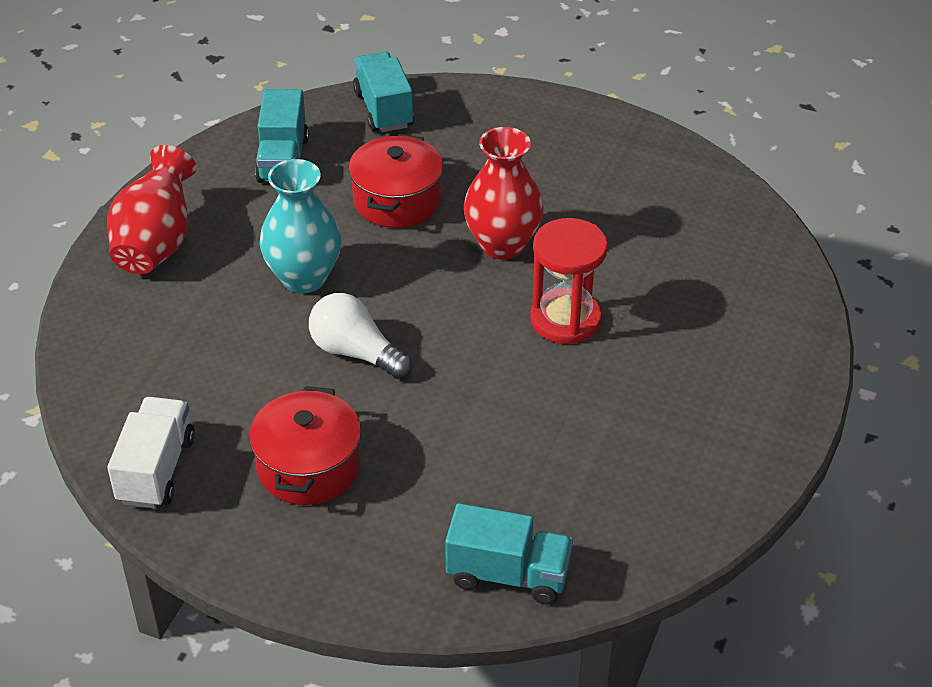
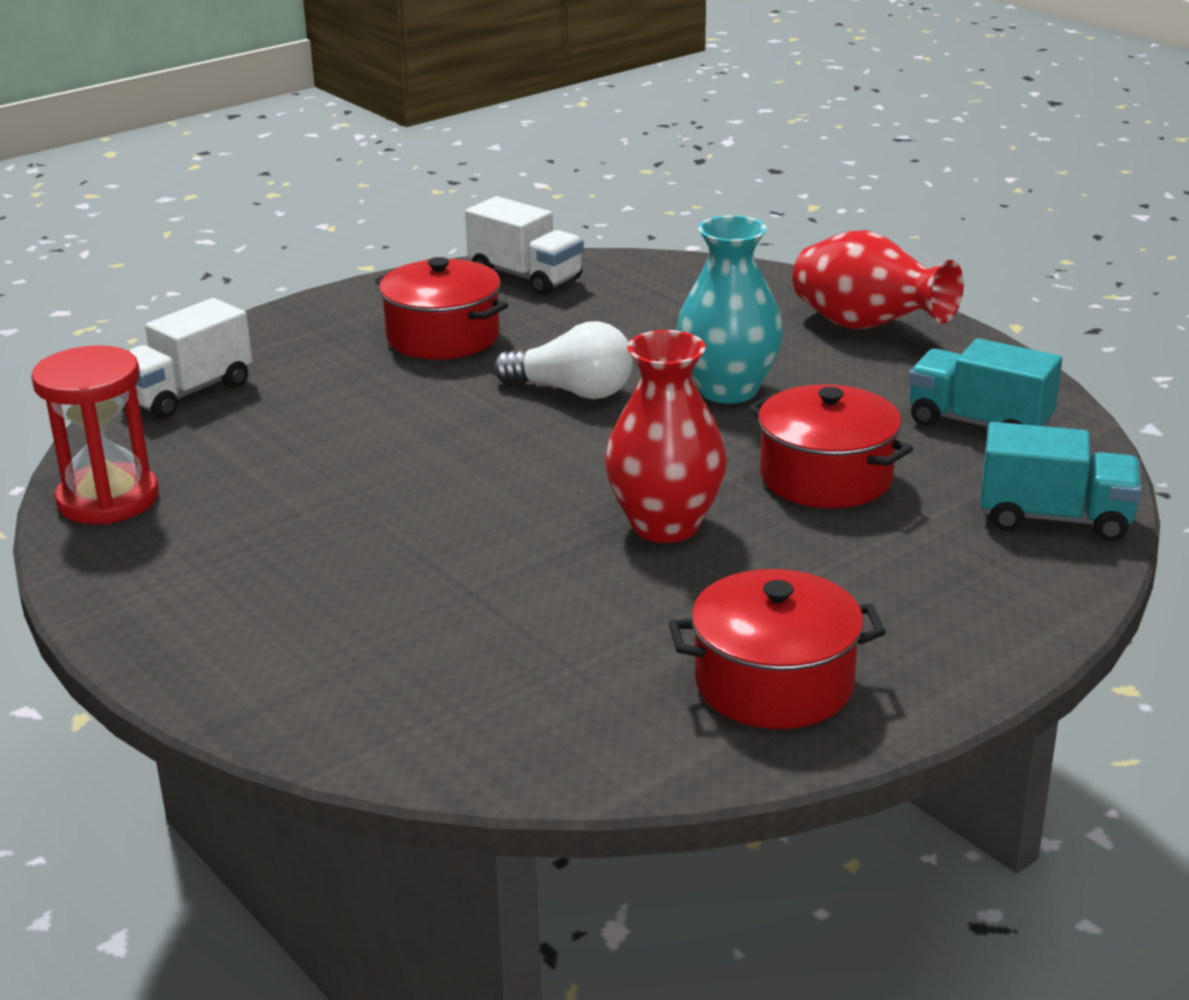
camera: 120 degrees right, 15 degrees down
white light bulb [309,293,412,379] -> white light bulb turned 45 degrees clockwise [494,321,633,399]
turquoise truck [445,503,573,604] -> white truck [129,298,252,419]
red hourglass [530,218,608,344] -> red hourglass moved to [31,345,159,524]
none -> red pot [669,569,886,729]

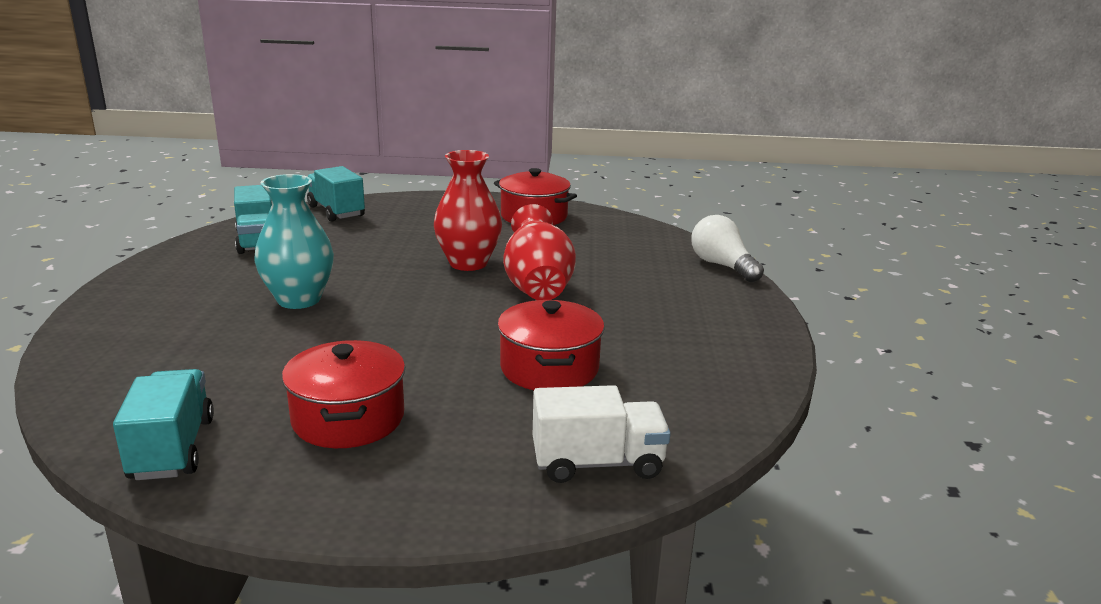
camera: 140 degrees left, 5 degrees down
red hourglass [31,345,159,524] -> none
white truck [465,196,584,295] -> turquoise truck [113,369,214,480]
white light bulb [494,321,633,399] -> white light bulb moved to [691,215,764,282]
red pot [749,384,913,508] -> red pot moved to [497,300,605,390]
red vase [793,230,964,329] -> red vase moved to [503,204,576,300]

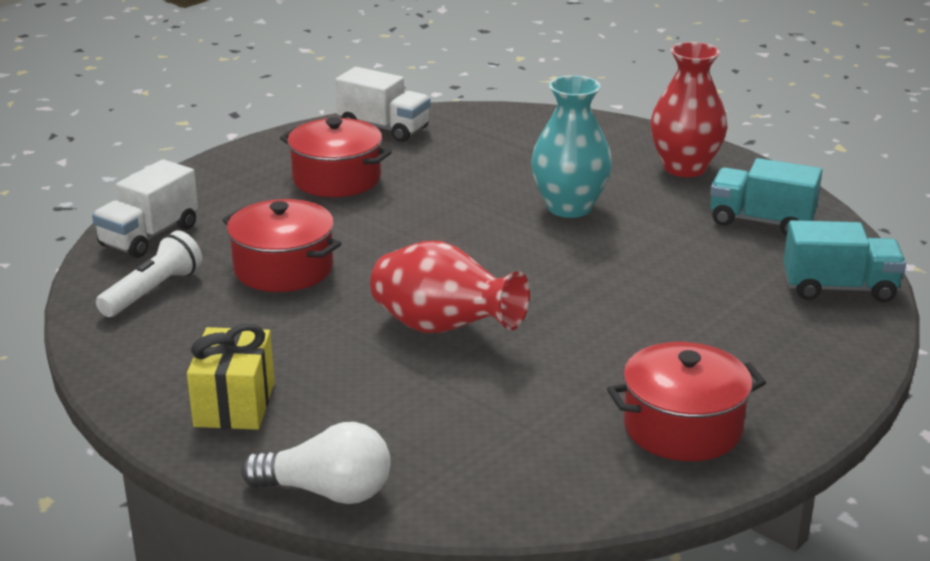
camera: 130 degrees right, 5 degrees up
turquoise truck [113,369,214,480] -> white truck [335,67,431,142]
red vase [434,150,502,271] -> red vase moved to [650,42,728,177]
none -> white flashlight [96,230,202,317]
none -> yellow gift [187,324,275,430]

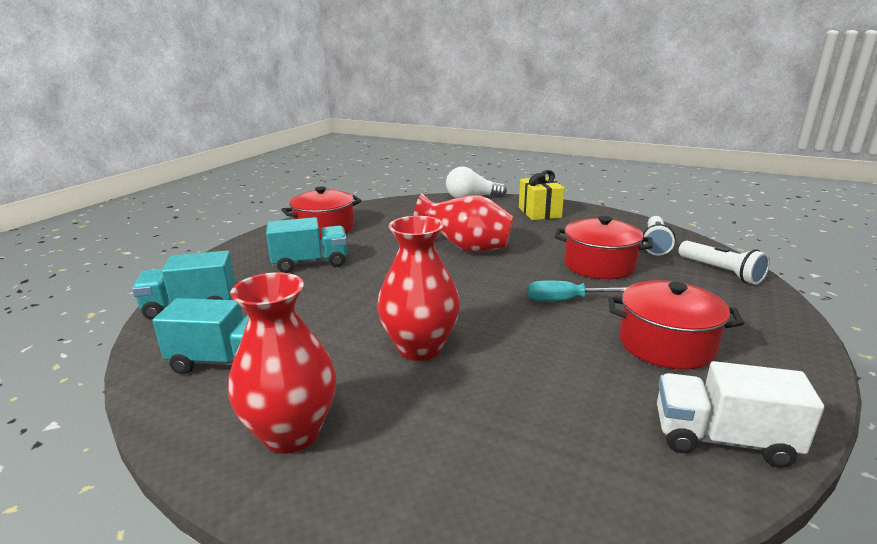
camera: 165 degrees right, 5 degrees down
white truck [92,159,198,258] -> white flashlight [679,241,770,285]
turquoise vase [531,75,612,218] -> red vase [377,216,460,361]
none -> turquoise truck [266,217,347,273]
none -> turquoise screwdriver [527,281,628,301]

